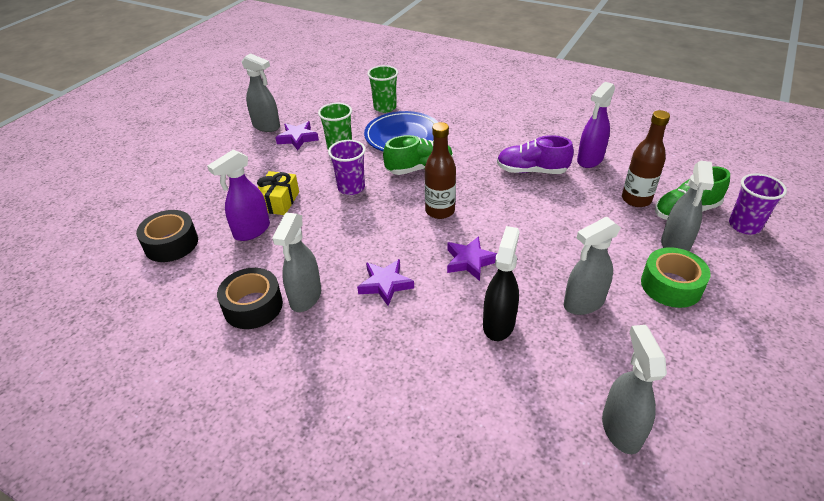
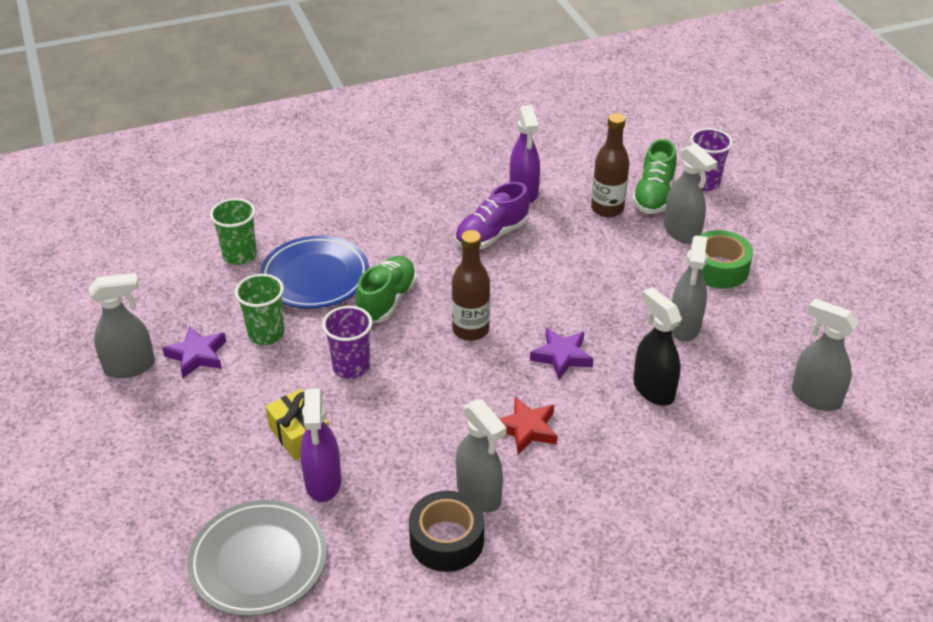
camera: 50 degrees left, 0 degrees up
black tape [136,210,198,262] -> grey plate [187,500,327,616]
purple star [357,259,414,306] -> red star [499,397,558,455]

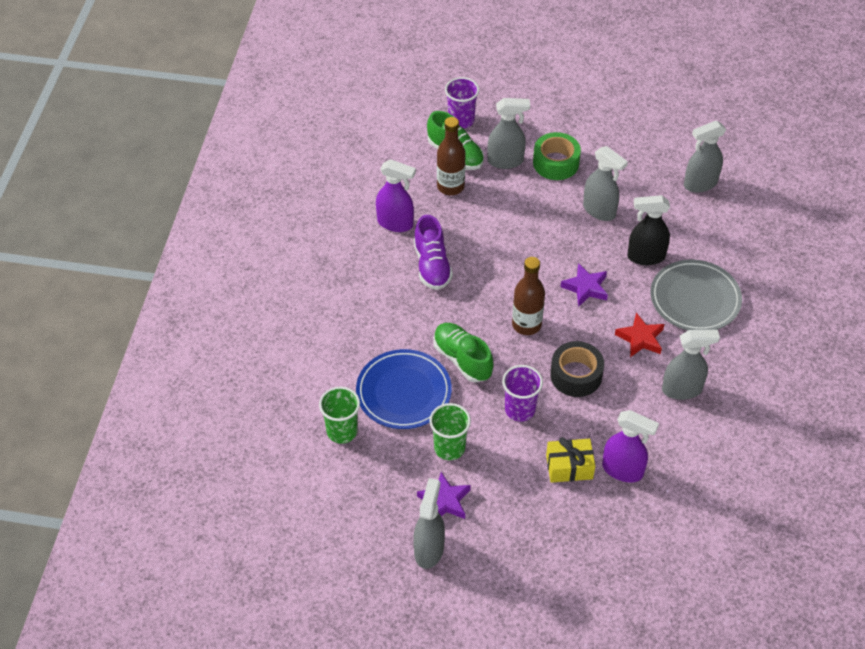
camera: 60 degrees left, 10 degrees up
grey plate [187,500,327,616] -> grey plate moved to [650,259,742,330]
black tape [409,491,484,572] -> black tape moved to [550,341,604,397]

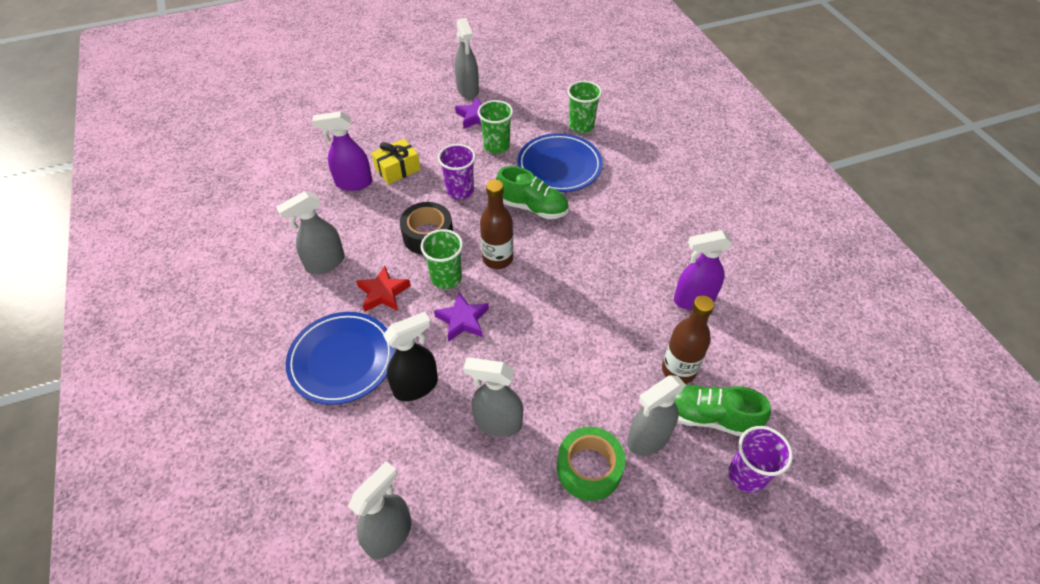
camera: 150 degrees right, 0 degrees up
purple shoe [414,215,453,290] -> none
grey plate [650,259,742,330] -> blue plate [286,312,394,405]
none -> green cup [421,229,463,289]

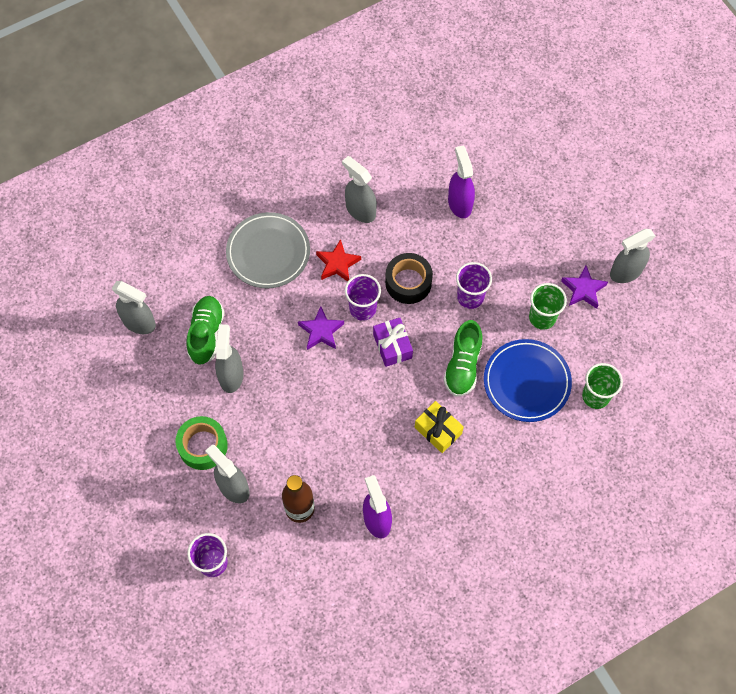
camera: 80 degrees right, 15 degrees up
blue plate [286,312,394,405] -> grey plate [226,212,310,288]
yellow gift [372,139,421,184] -> yellow gift moved to [415,401,464,453]
black spray bottle [383,312,438,401] -> none
green cup [421,229,463,289] -> purple cup [345,274,381,321]
brown bottle [480,180,513,269] -> purple gift [373,318,413,367]
green shoe [674,385,771,436] -> green shoe moved to [186,296,225,365]

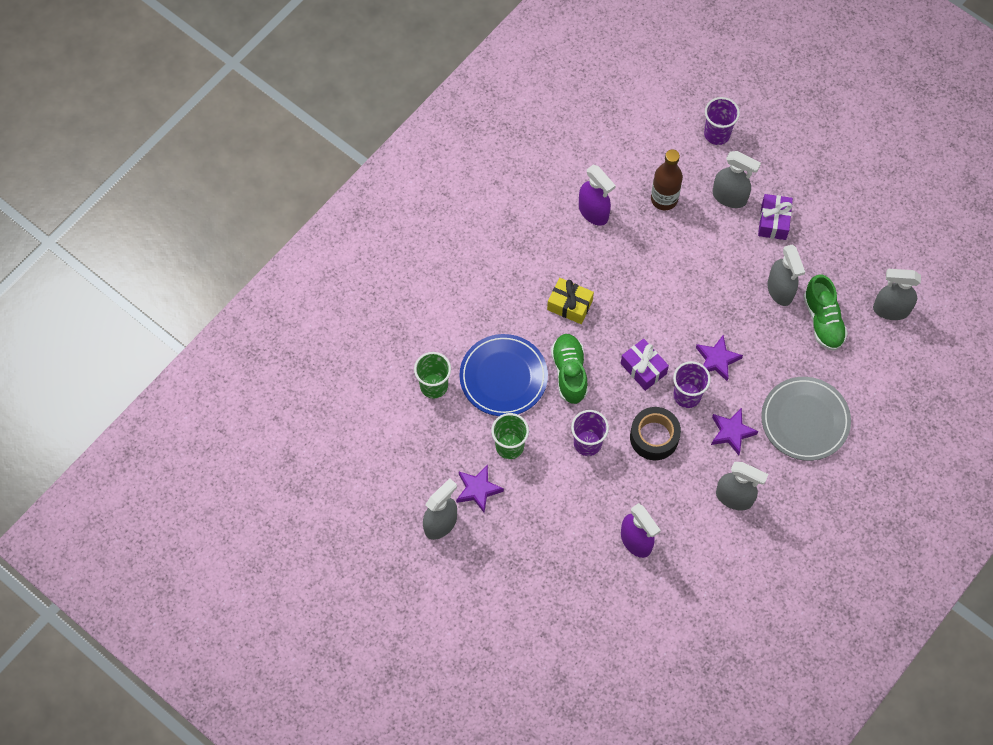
camera: 160 degrees right, 0 degrees up
green tape [176,416,228,470] -> purple gift [758,194,793,240]
red star [316,239,361,282] -> purple star [711,408,758,455]

